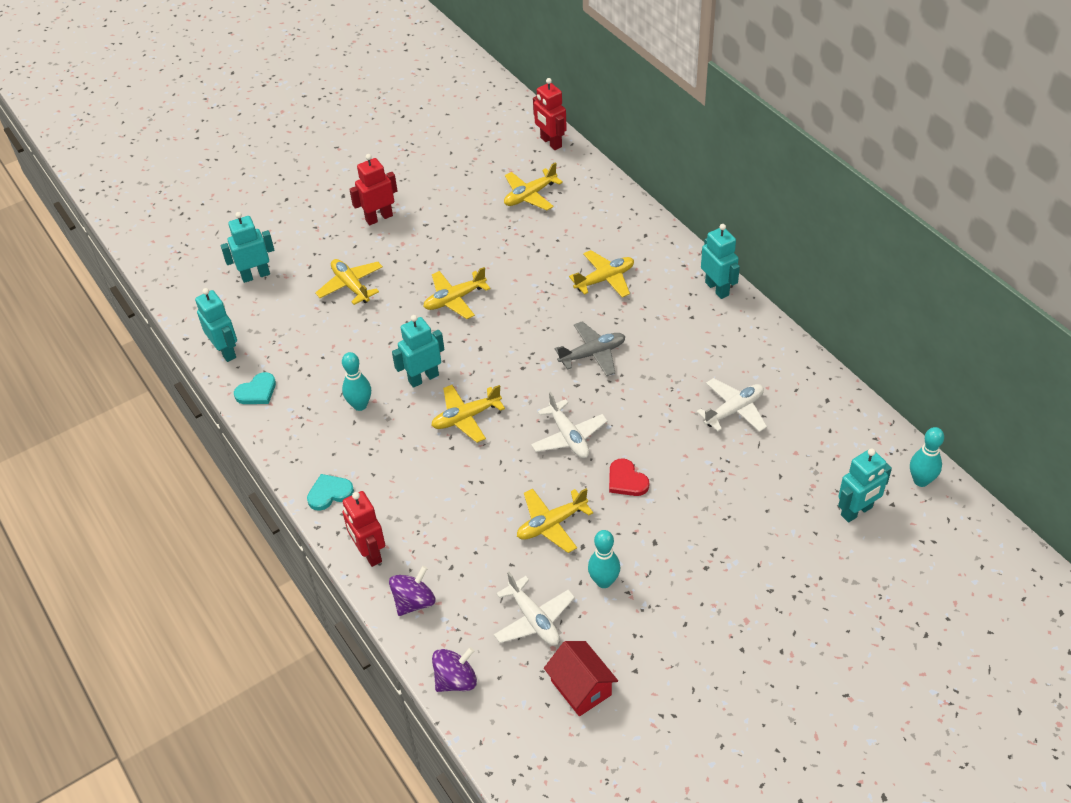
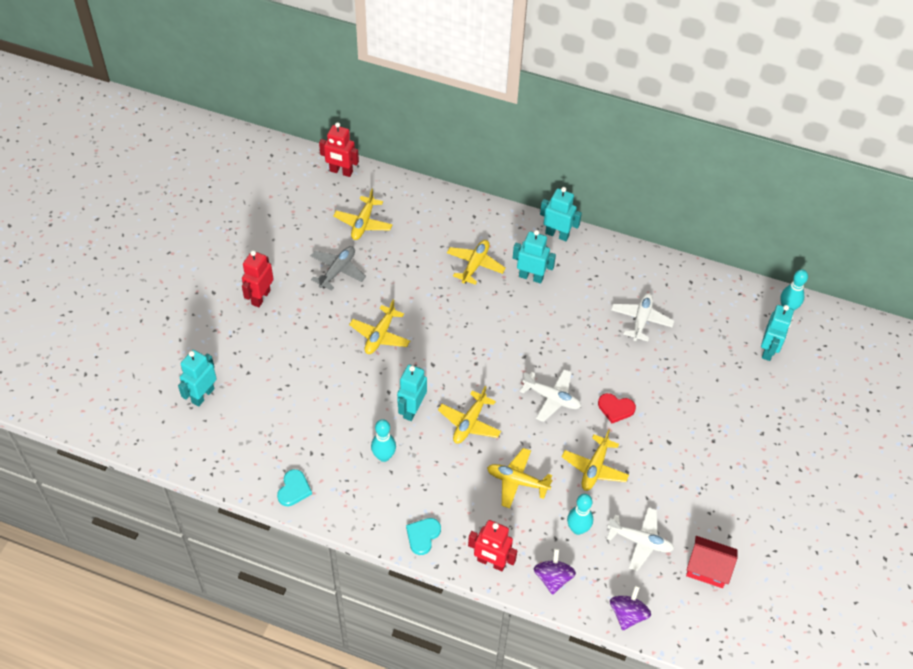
camera: 40 degrees left, 5 degrees up
turquoise robot [195,288,237,362] -> turquoise robot moved to [513,230,556,283]
yellow plane [315,259,383,305] -> yellow plane moved to [487,448,552,508]
grey plane [555,322,625,376] -> grey plane moved to [311,246,366,290]
turquoise bowling pin [588,530,620,588] -> turquoise bowling pin moved to [567,494,593,535]

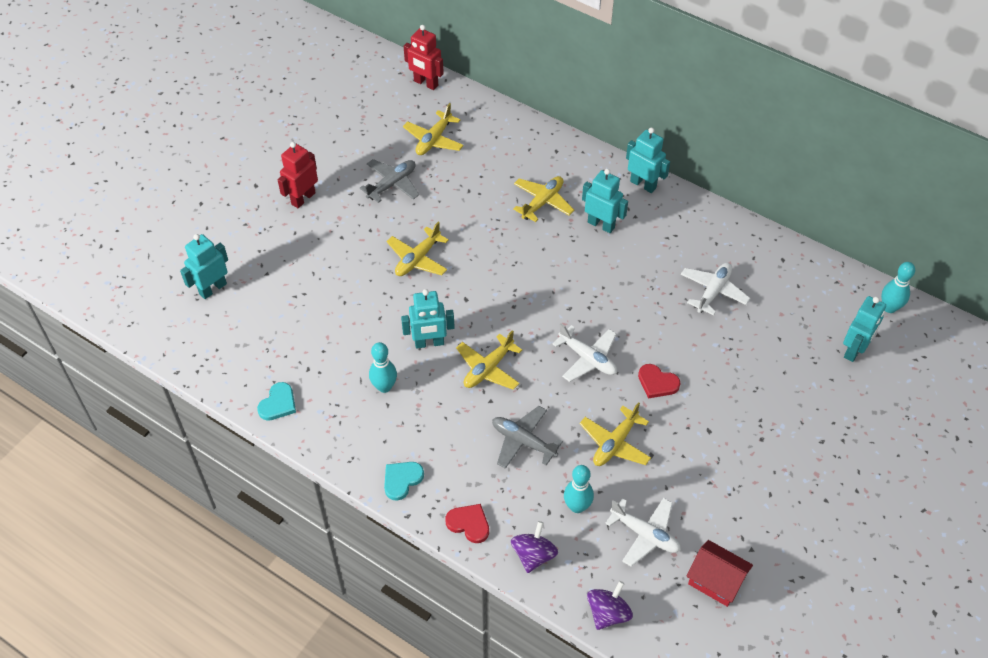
camera: 15 degrees right, 0 degrees up
turquoise robot [397,365,427,421] -> turquoise robot turned 135 degrees counterclockwise [401,289,455,349]
red robot [468,520,517,571] -> red heart [445,504,489,543]
yellow plane [487,448,552,508] -> grey plane [492,406,563,469]

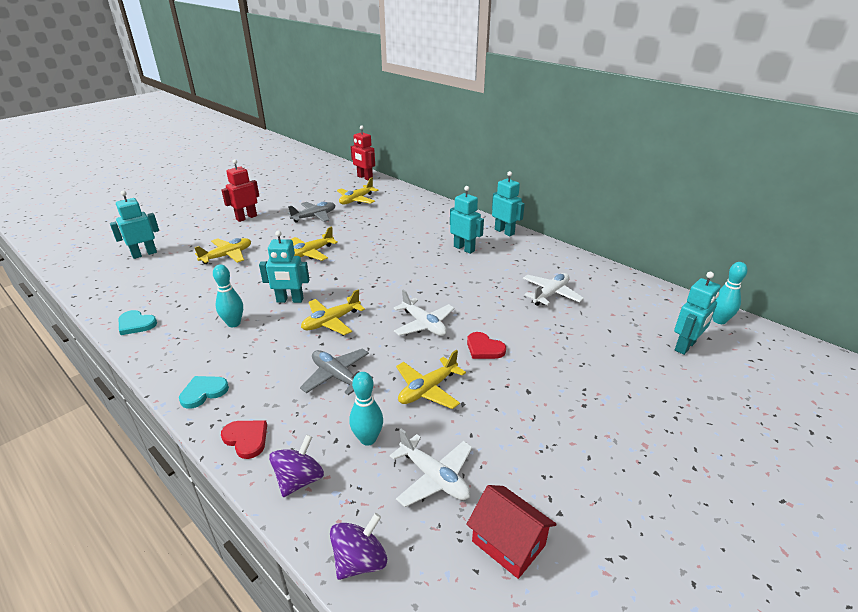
camera: 10 degrees right, 20 degrees down
turquoise heart [257,382,296,421] -> turquoise heart turned 75 degrees clockwise [119,310,157,335]
yellow plane [513,176,574,222] -> yellow plane moved to [194,238,251,264]

